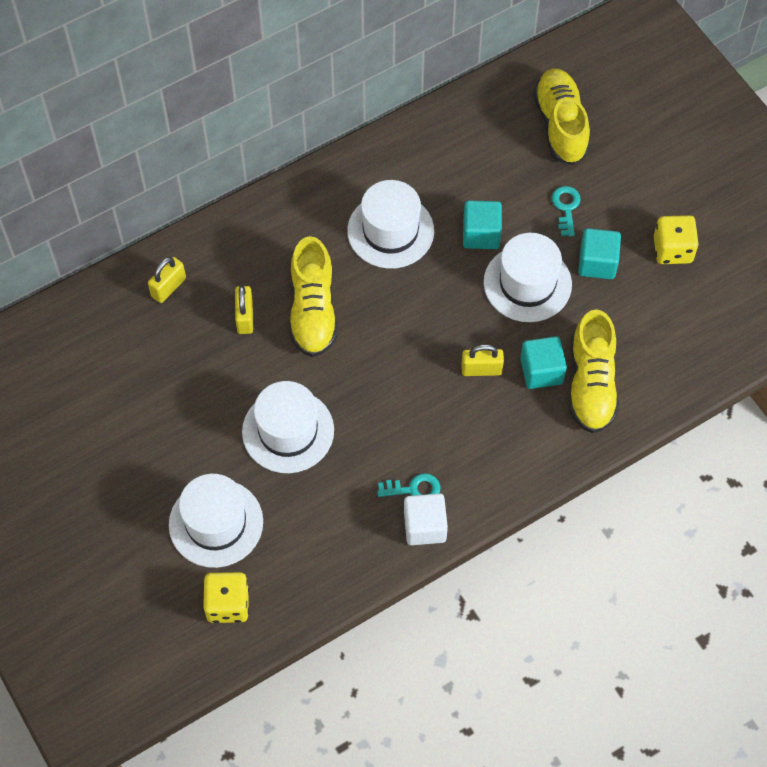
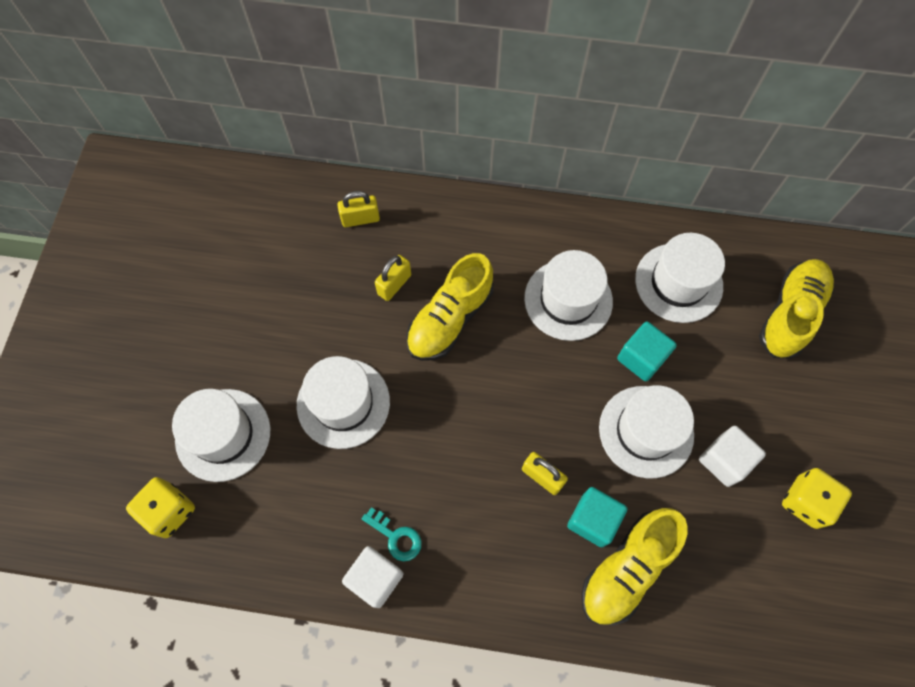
camera: 40 degrees right, 5 degrees up
turquoise key [552,186,581,237] -> none
turquoise cube [578,228,621,279] -> white cube [699,426,766,487]
none -> white hat [635,233,725,323]

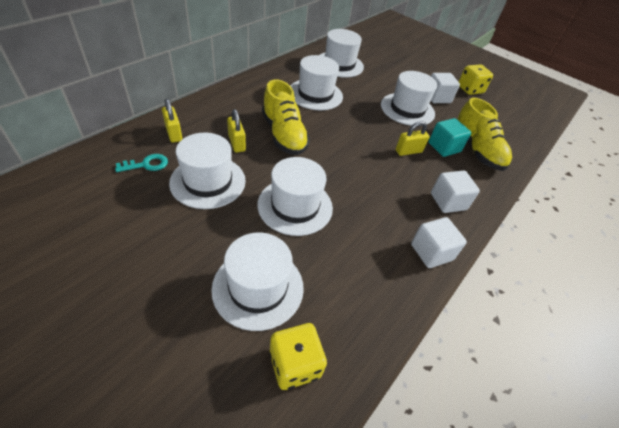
camera: 65 degrees left, 20 degrees down
yellow padlock [338,191,380,227] -> yellow padlock turned 45 degrees counterclockwise [162,99,182,143]
turquoise key [362,507,422,561] -> turquoise key moved to [115,154,168,172]
turquoise cube [617,322,677,381] -> none
yellow shoe [759,259,834,359] -> none
none -> white hat [169,133,246,209]
none -> white cube [431,170,480,213]

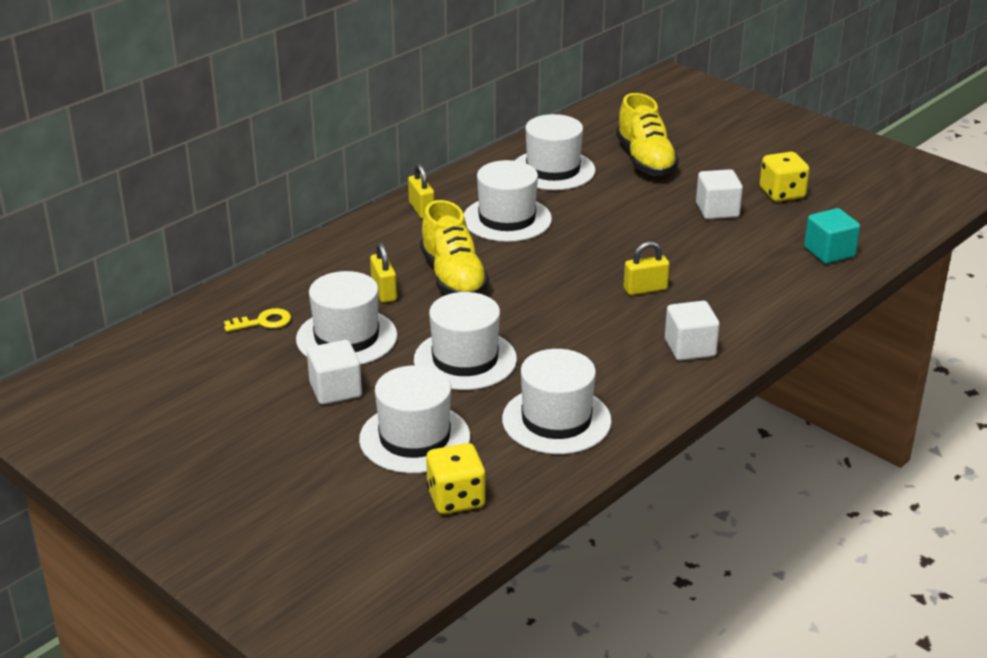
camera: 10 degrees right, 15 degrees down
turquoise key [115,154,168,172] -> yellow key [224,308,291,332]
yellow padlock [162,99,182,143] -> yellow padlock moved to [408,163,434,219]
white hat [381,71,437,126] -> white hat moved to [502,349,612,454]
white cube [411,217,467,268] -> white cube moved to [307,340,362,405]
turquoise cube [429,118,471,157] -> turquoise cube moved to [804,208,860,264]
yellow shoe [457,98,512,171] -> yellow shoe moved to [616,93,679,176]

